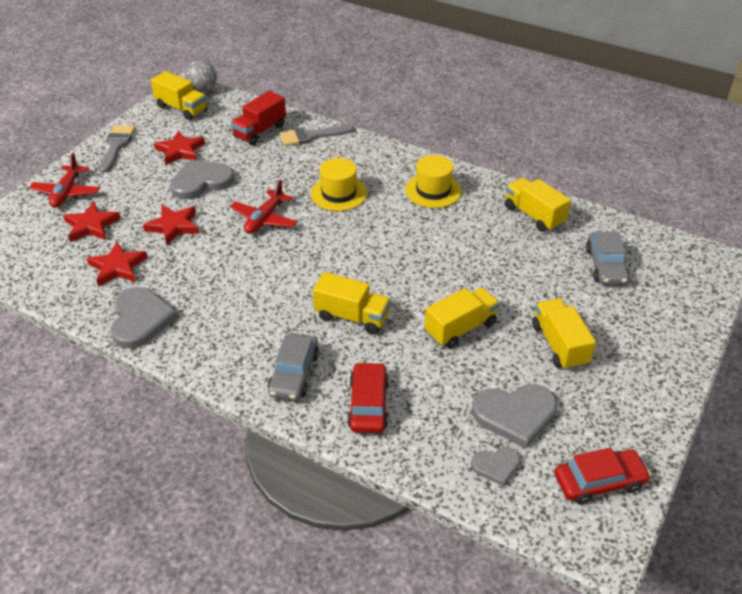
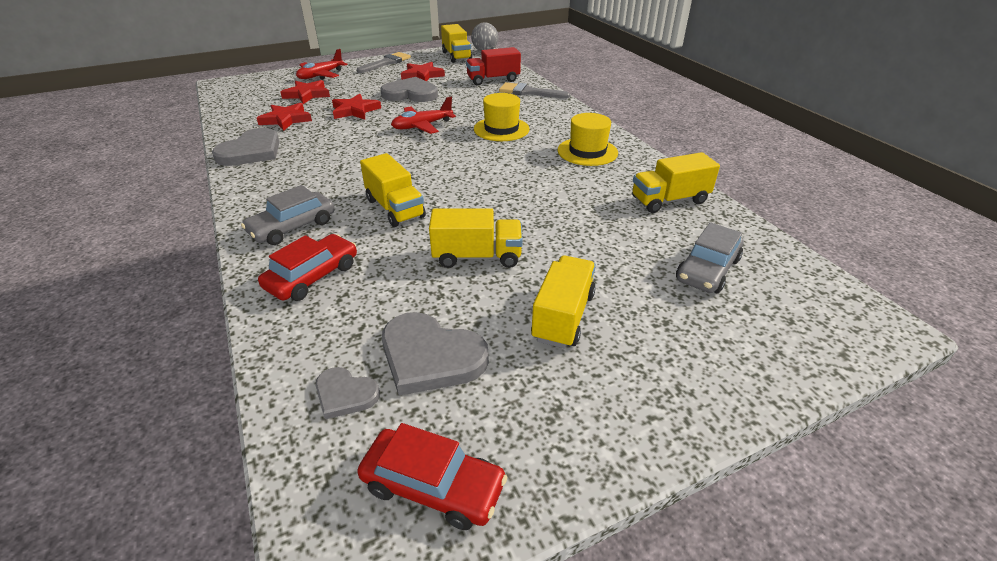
camera: 35 degrees right, 5 degrees down
yellow truck [505,178,571,232] -> yellow truck turned 105 degrees counterclockwise [632,152,720,213]

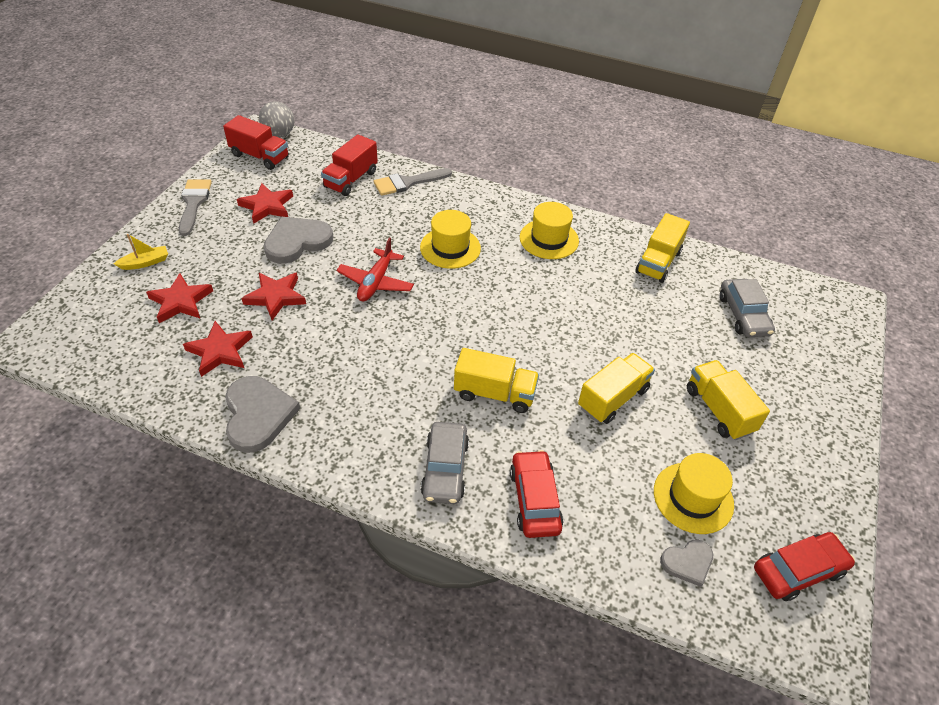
camera: 45 degrees left, 10 degrees up
red plane [296,49,347,80] -> yellow boat [114,234,168,270]
grey heart [382,312,489,396] -> yellow hat [654,453,734,534]
yellow truck [441,24,472,63] -> red truck [223,115,289,170]

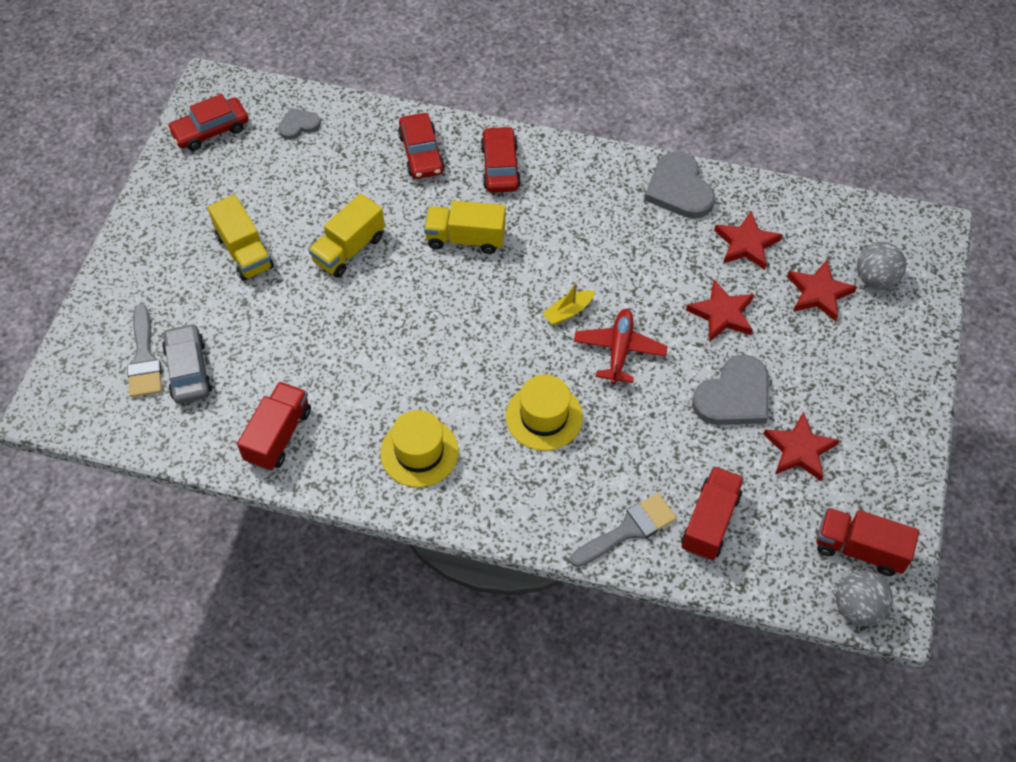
camera: 175 degrees right, 10 degrees up
yellow boat [114,234,168,270] -> yellow boat moved to [543,282,595,325]
grey brush [179,179,212,236] -> grey brush moved to [127,304,162,397]
grey car [421,422,469,504] -> red car [480,126,521,193]
yellow truck [635,213,690,283] -> red truck [237,382,311,471]
yellow hat [654,453,734,534] -> none
none -> grey ball [857,242,906,290]

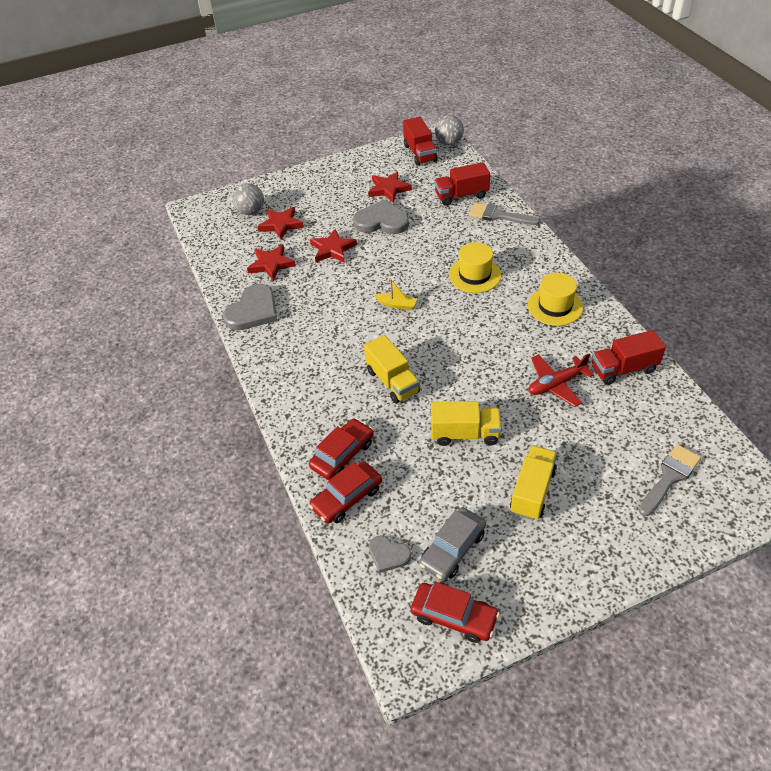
camera: 125 degrees left, 10 degrees down
grey car [162,323,212,404] -> grey car moved to [419,507,486,581]
red car [480,126,521,193] -> red car moved to [309,461,382,524]
red plane [574,309,667,384] -> red plane moved to [528,353,594,407]

